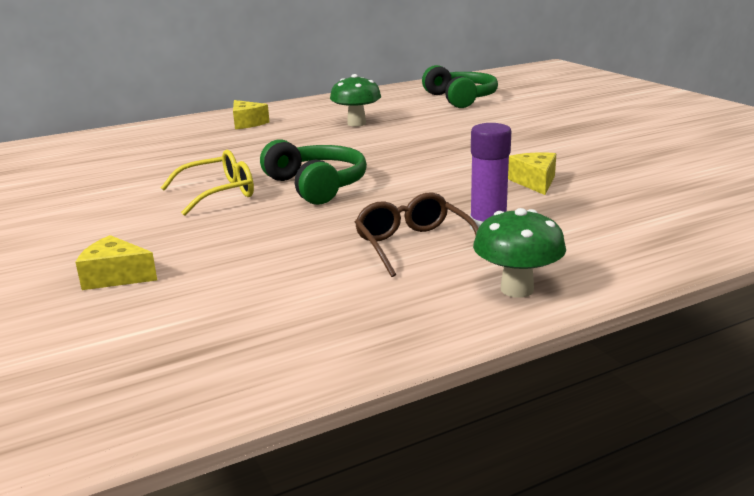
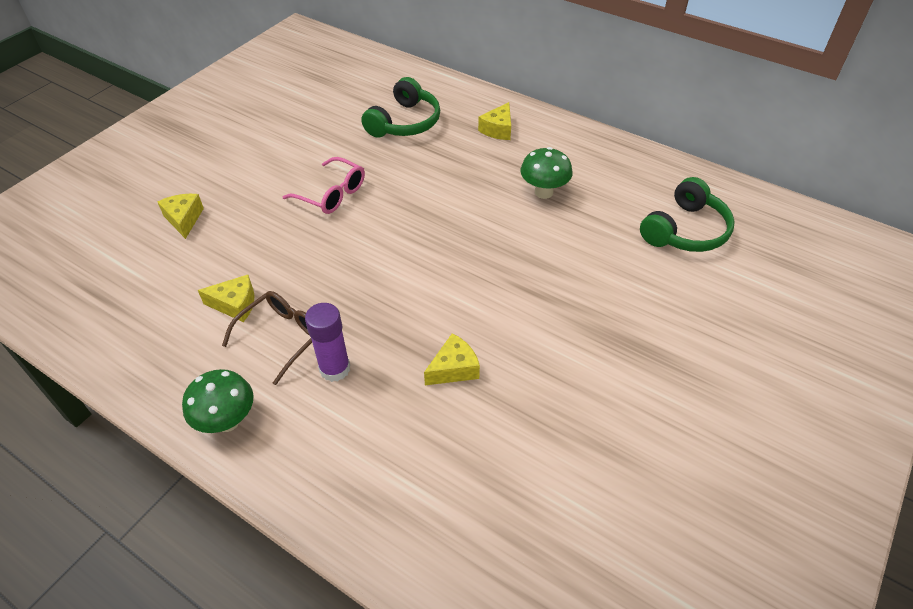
camera: 60 degrees right, 25 degrees up
yellow glasses [161,150,254,216] -> pink glasses [283,157,365,214]
green headphones [260,139,367,205] -> green headphones moved to [361,77,440,138]
none -> yellow cheese [198,275,254,322]

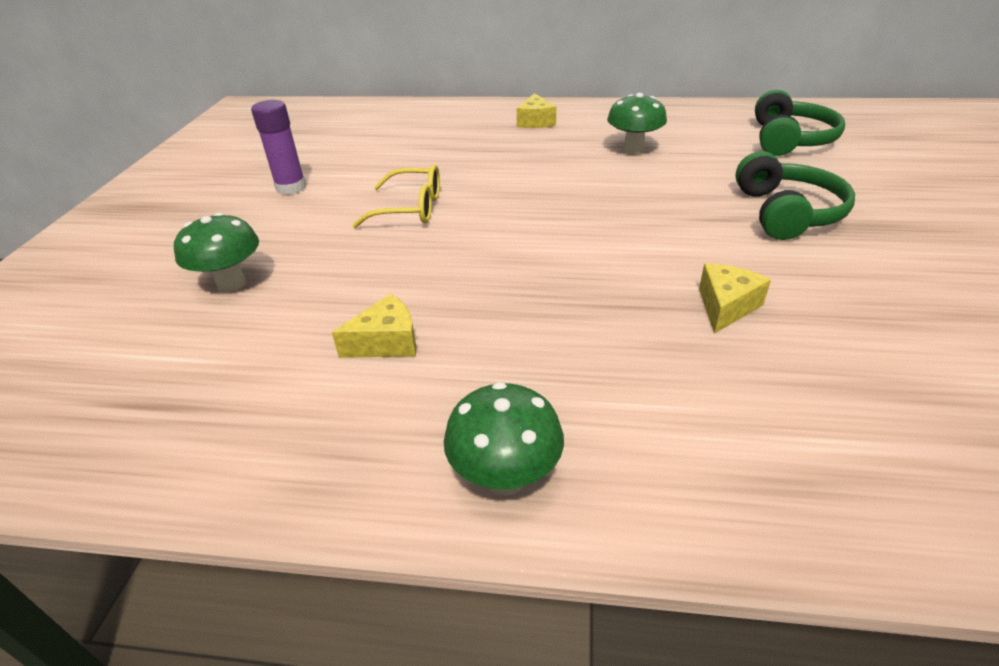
camera: 25 degrees left, 10 degrees down
yellow cheese [158,194,204,239] -> green mushroom [174,213,259,292]
brown glasses [222,291,312,385] -> none
pink glasses [283,157,365,214] -> yellow glasses [352,164,440,228]
purple glue stick [305,303,350,382] -> purple glue stick moved to [251,100,306,195]
green headphones [361,77,440,138] -> green headphones moved to [735,151,855,240]

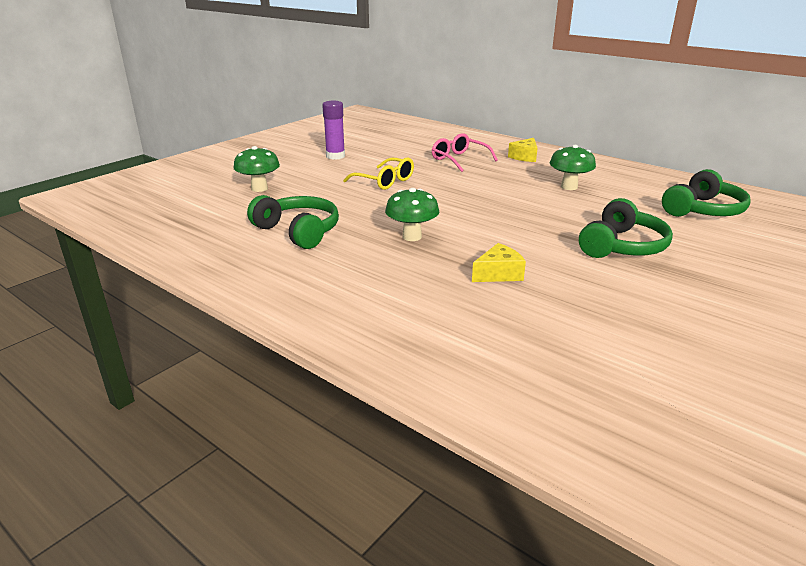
camera: 30 degrees right, 10 degrees down
yellow cheese [332,294,416,358] -> green headphones [247,195,339,249]
green mushroom [444,382,564,495] -> green mushroom moved to [385,188,439,241]
none -> pink glasses [432,133,498,172]

